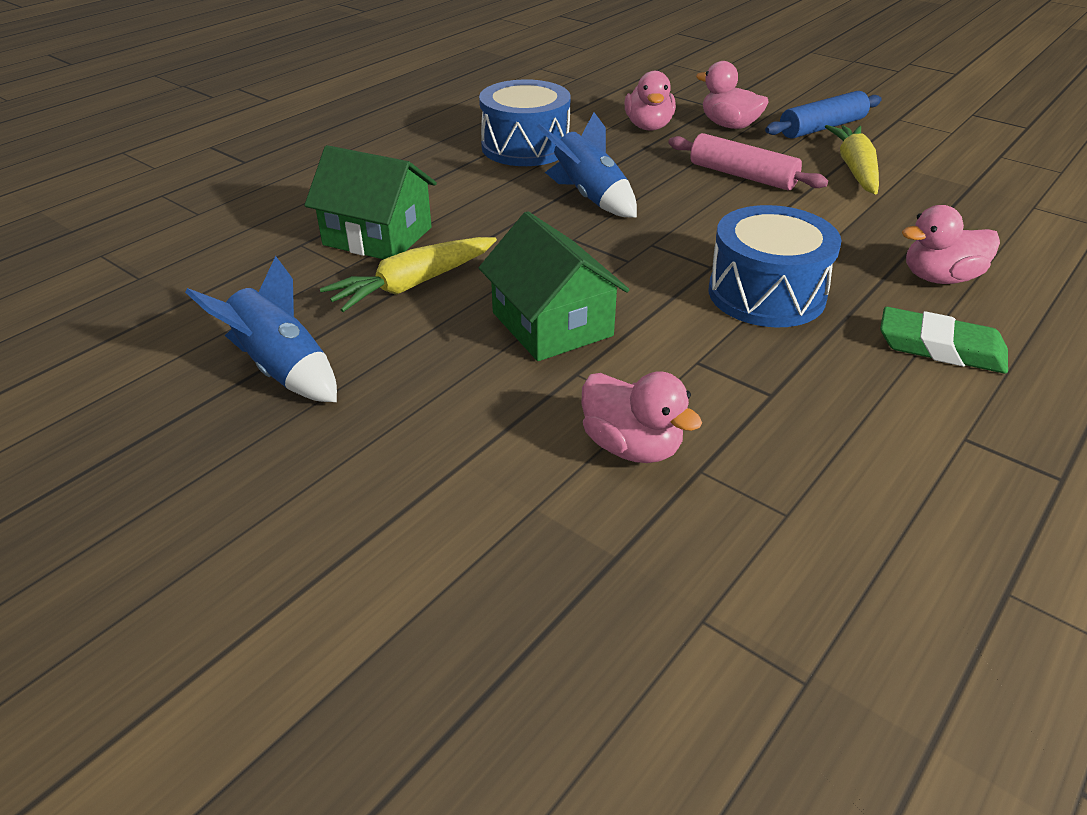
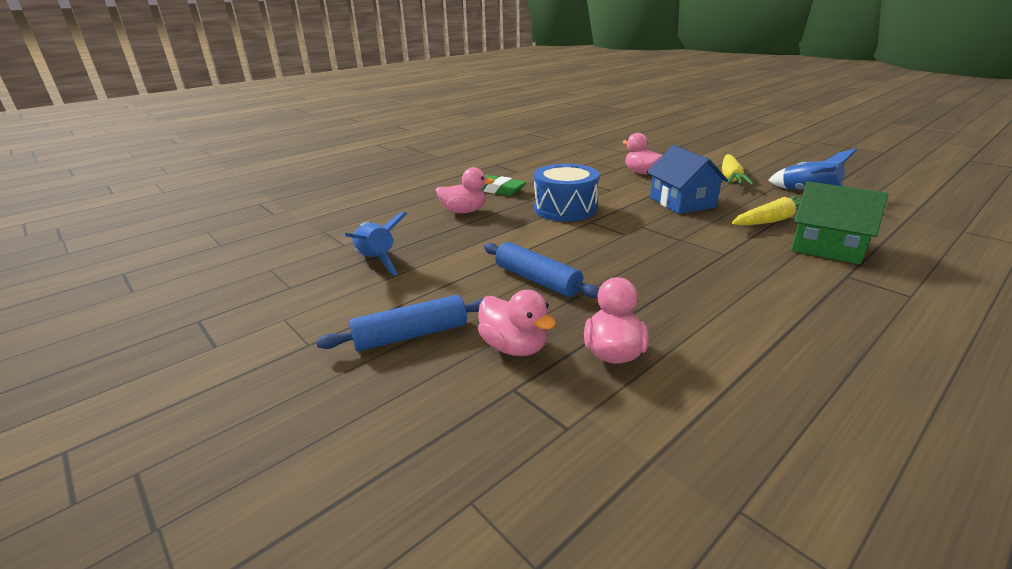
camera: 170 degrees left, 10 degrees down
blue drum [479,79,571,166] -> none
green house [479,211,630,361] -> blue house [647,145,728,214]
blue rocket [537,112,637,217] -> blue rocket moved to [344,212,407,276]
pink rolling pin [668,133,828,190] -> blue rolling pin [484,242,599,298]
yellow carrot [825,125,879,194] -> yellow carrot moved to [722,154,754,185]

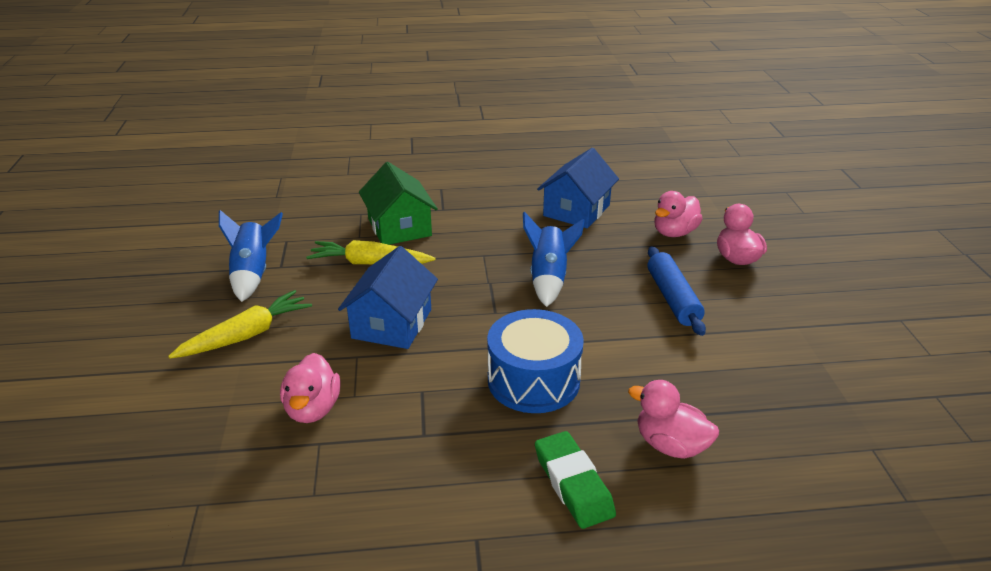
camera: 145 degrees left, 5 degrees up
blue rolling pin [316,295,484,352] -> none
blue rocket [344,212,407,276] -> blue rocket moved to [523,212,585,307]
none -> blue house [537,148,619,228]

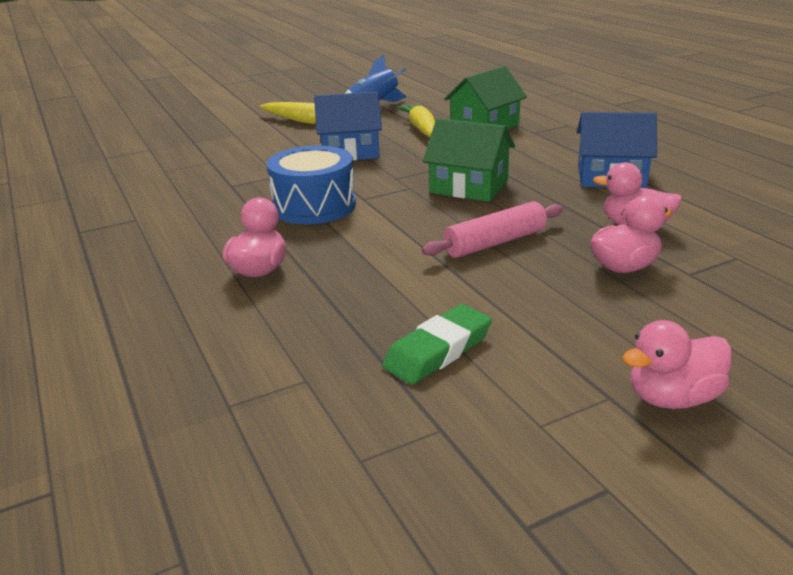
camera: 70 degrees right, 5 degrees down
pink duck [280,353,340,423] -> pink duck moved to [622,320,732,409]
blue rocket [523,212,585,307] -> green house [423,118,515,202]
green eraser [535,431,616,529] -> green eraser moved to [382,304,492,385]
blue rolling pin [648,246,706,336] -> pink rolling pin [422,201,563,258]

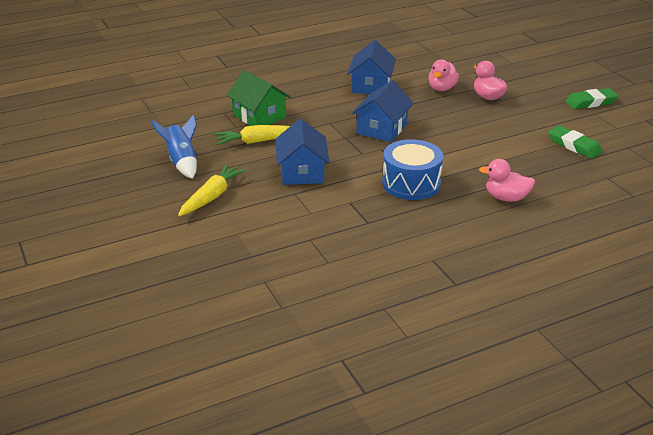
camera: 90 degrees left, 5 degrees up
pink rolling pin [422,201,563,258] -> none
green house [423,118,515,202] -> blue house [352,80,414,142]
pink duck [622,320,732,409] -> green eraser [565,88,619,109]

